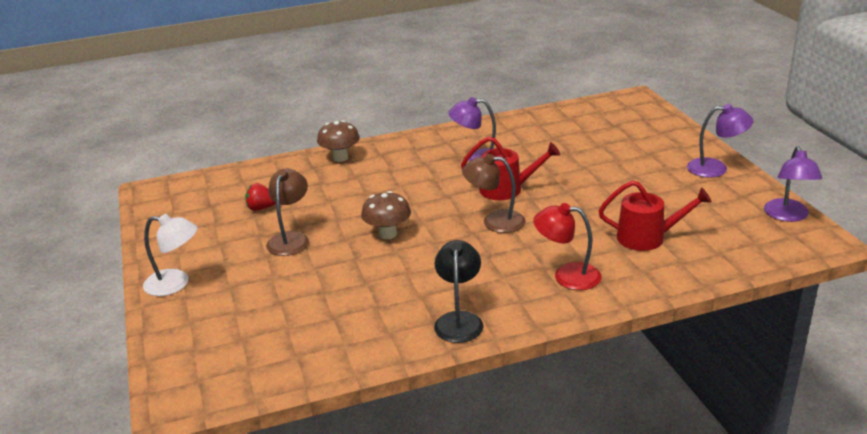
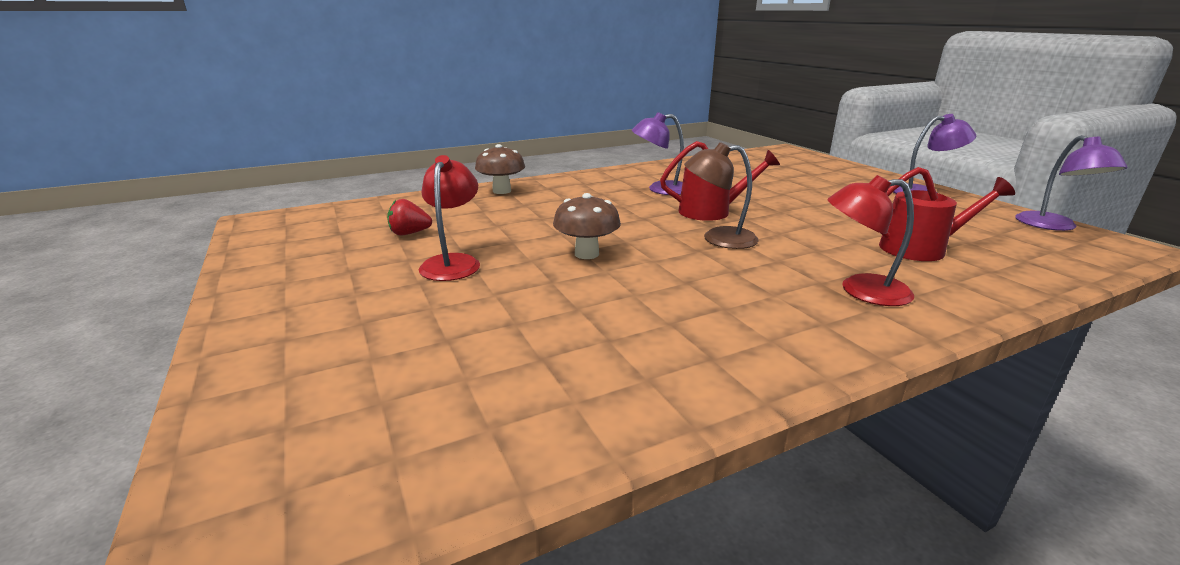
camera: 10 degrees left, 5 degrees down
white lamp [143,214,198,296] -> none
brown lamp [266,169,309,256] -> red lamp [419,155,480,281]
black lamp [434,240,484,343] -> none

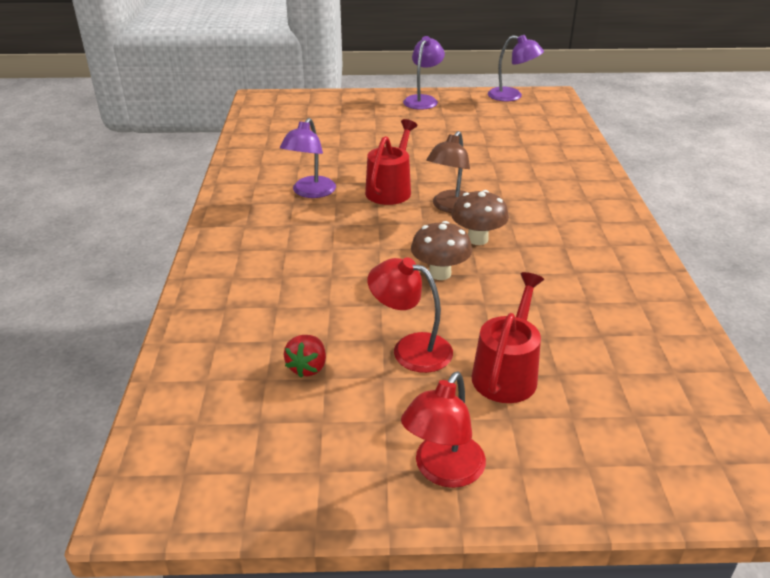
camera: 65 degrees left, 10 degrees up
brown mushroom [475,144,525,194] -> brown mushroom moved to [451,190,509,245]
red lamp [828,175,914,306] -> red lamp moved to [401,372,486,488]
red watering can [879,167,1015,261] -> red watering can moved to [472,272,544,403]

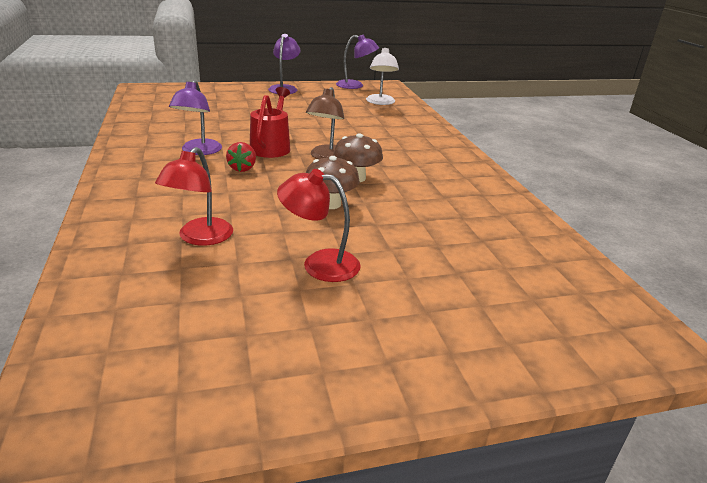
camera: 15 degrees left, 5 degrees down
red strawberry [284,335,326,377] -> red strawberry moved to [226,142,256,172]
red lamp [401,372,486,488] -> red lamp moved to [155,147,233,246]
red watering can [472,272,544,403] -> none
none -> white lamp [366,47,399,105]

